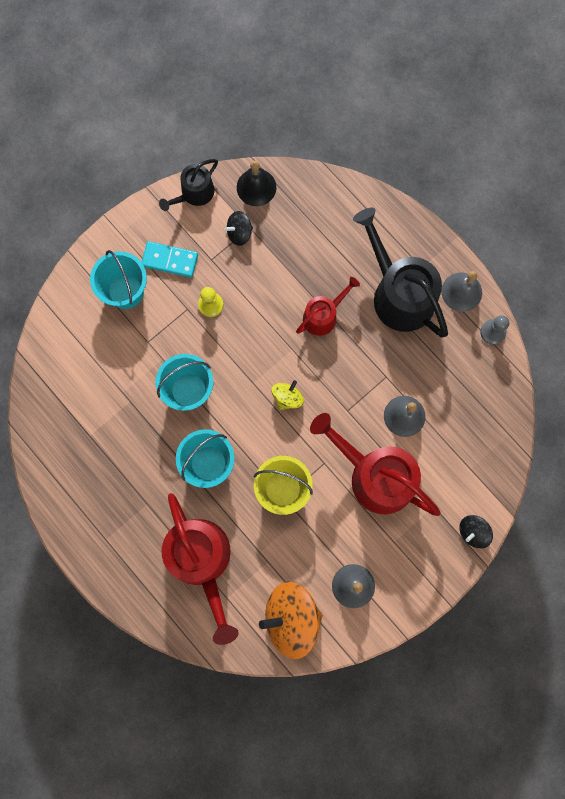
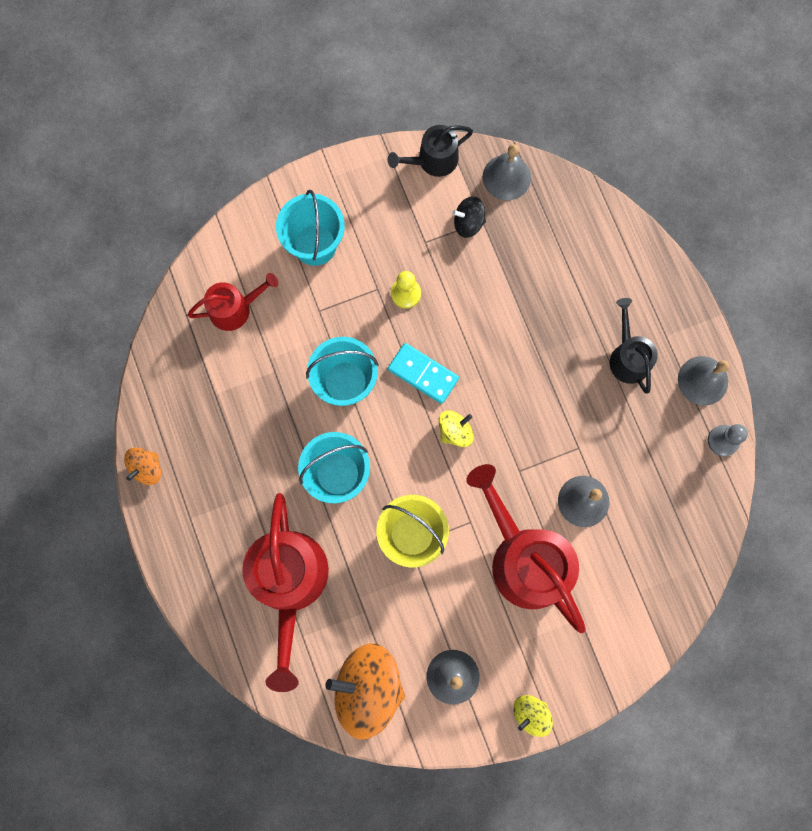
camera: 20 degrees right, 0 degrees up
turquoise domino [142,241,198,278] -> turquoise domino moved to [388,343,459,404]
black bell [237,161,276,206] -> grey bell [483,144,531,200]
red watering can [296,277,360,336] -> red watering can moved to [187,273,279,331]
black watering can [353,208,448,337] -> black watering can [610,298,658,394], size x0.54
black spinning top [460,515,493,548] -> none
none -> orange spinning top [124,447,161,485]
none -> yellow spinning top [513,695,553,737]

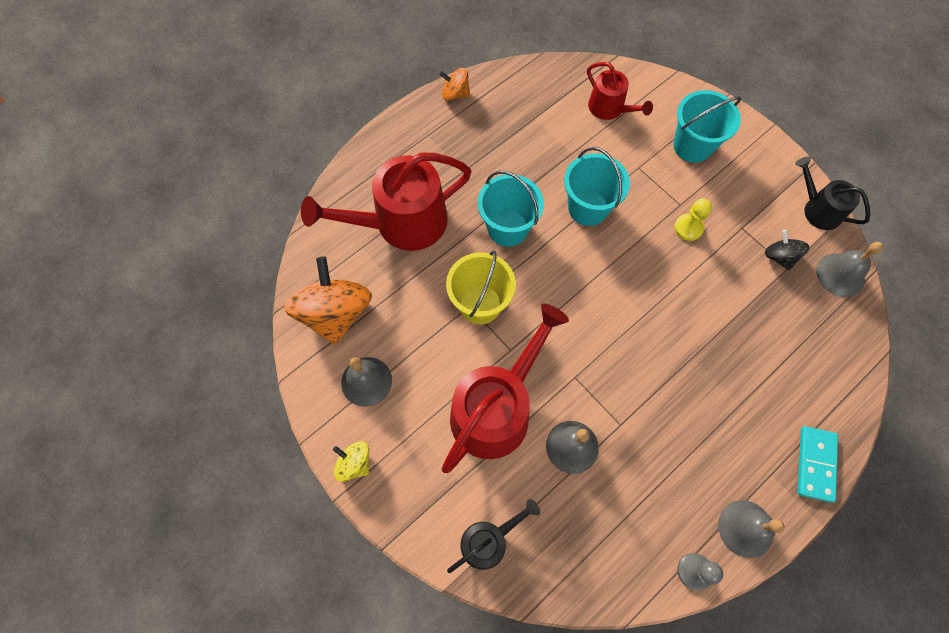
camera: 70 degrees right, 10 degrees down
turquoise domino [388,343,459,404] -> turquoise domino moved to [797,426,838,503]
yellow spinning top [439,411,474,447] -> none
black watering can [610,298,658,394] -> black watering can moved to [447,499,540,573]

